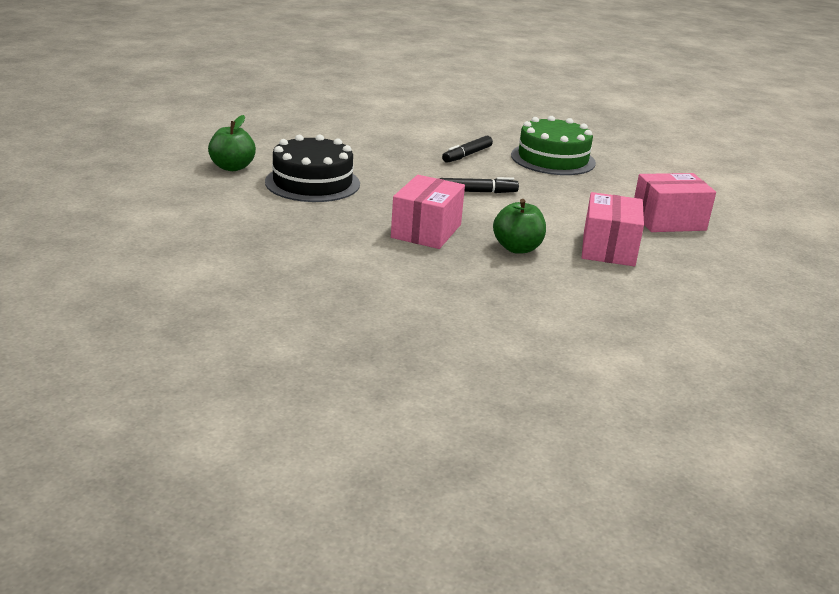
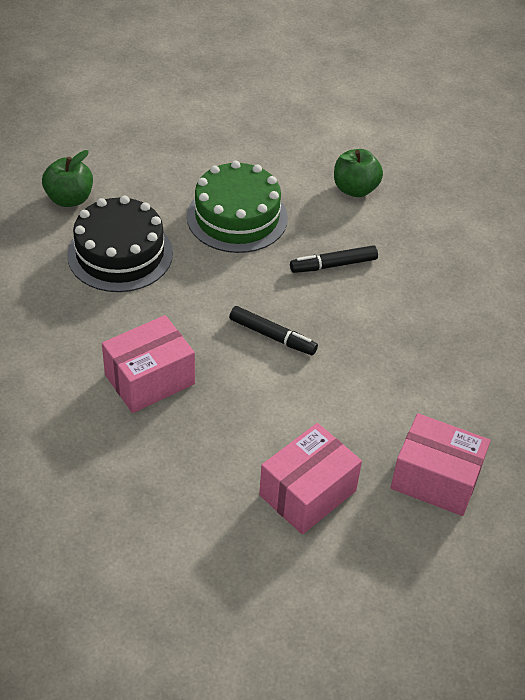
camera: 35 degrees right, 20 degrees up
green apple [493,199,546,254] -> green apple moved to [334,149,383,197]
green cake [511,116,596,175] -> green cake moved to [187,160,288,253]

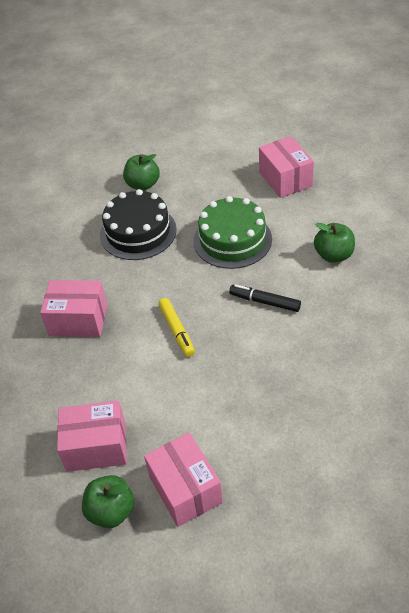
camera: 45 degrees right, 0 degrees up
black marker [229,306,318,355] -> yellow marker [158,298,195,357]
none -> green apple [82,475,134,528]
none -> pink box [259,136,314,198]

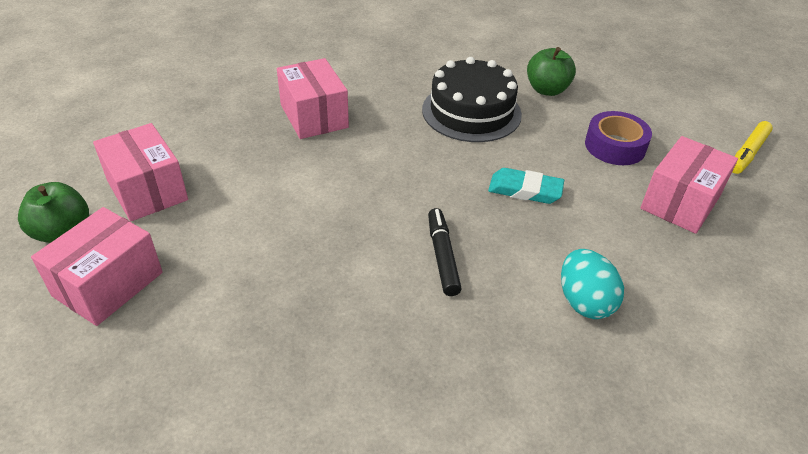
camera: 55 degrees right, 5 degrees down
yellow marker [158,298,195,357] -> yellow marker moved to [732,121,773,174]
green cake [194,196,272,269] -> turquoise eraser [488,168,564,204]
green apple [314,223,355,263] -> turquoise egg [561,249,624,319]
none -> purple tape [585,111,652,165]

